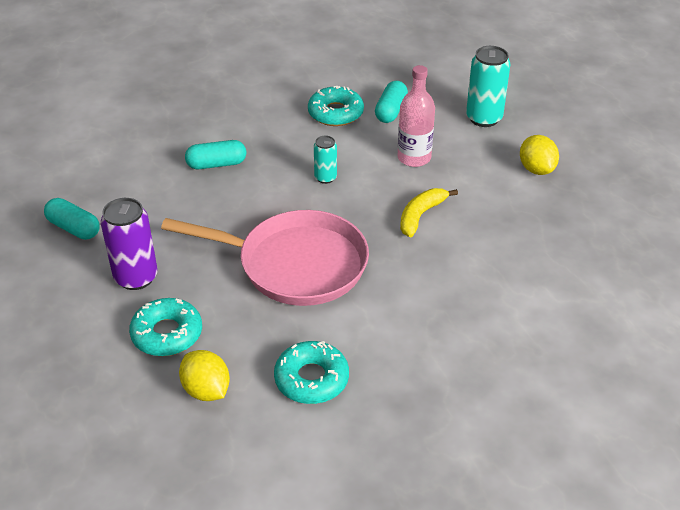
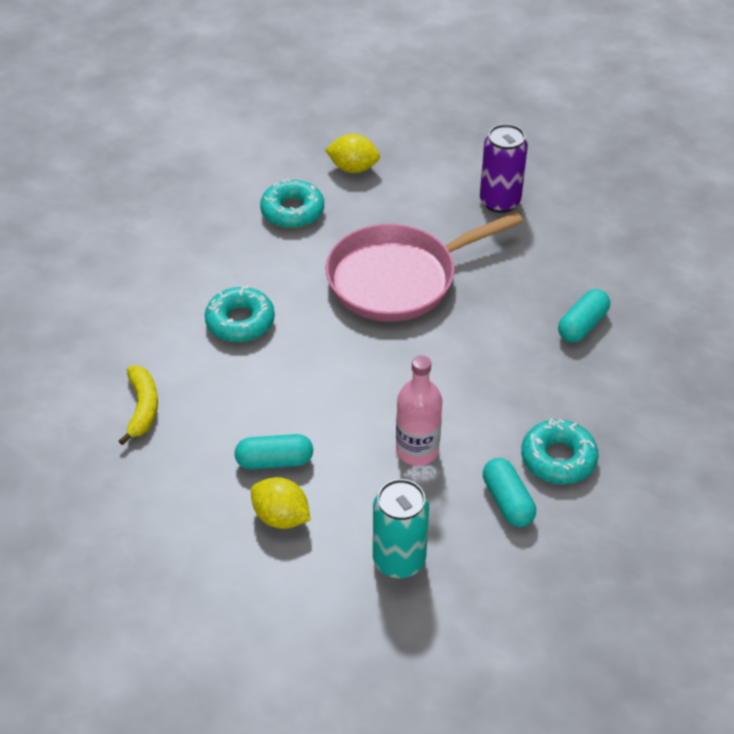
camera: 140 degrees right, 5 degrees up
turquoise capsule [44,198,100,240] -> turquoise capsule moved to [234,434,313,469]
turquoise donut [129,298,202,356] -> turquoise donut moved to [205,286,275,342]
turquoise can [314,136,337,184] -> none
yellow banana [400,188,458,238] -> yellow banana moved to [119,366,158,445]

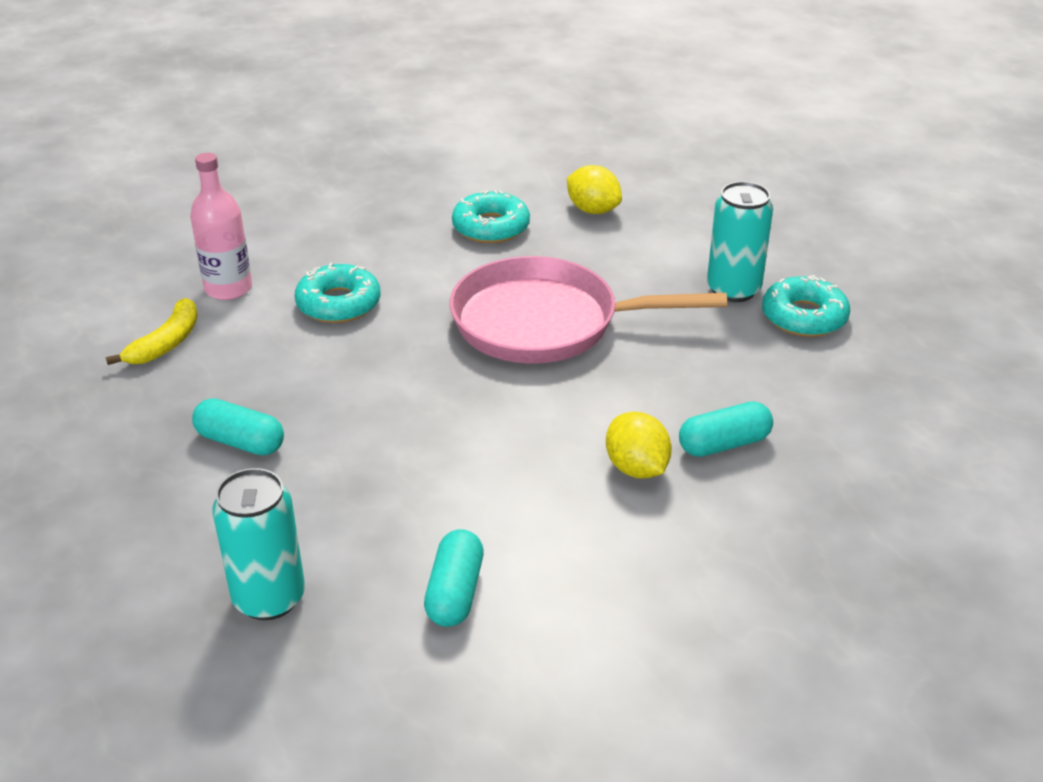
camera: 30 degrees right, 10 degrees down
yellow lemon [251,477,311,529] -> yellow lemon moved to [606,412,672,479]
pink bottle [396,355,442,466] -> pink bottle moved to [190,153,252,300]
purple can [480,124,528,213] -> turquoise can [707,181,773,302]
turquoise donut [521,418,598,484] -> turquoise donut moved to [762,275,850,337]

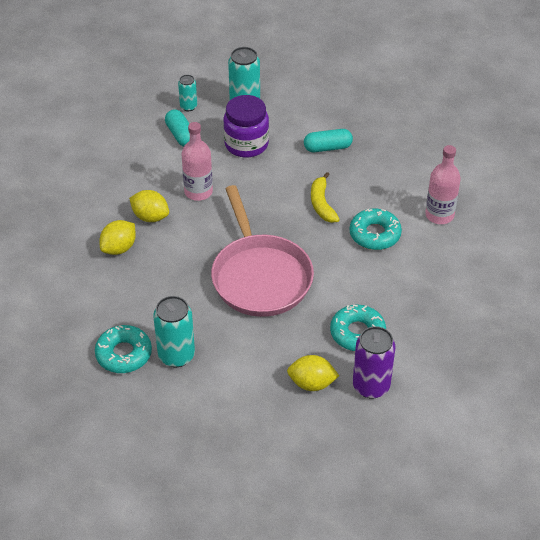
camera: 145 degrees right, 10 degrees up
yellow banana [106,298,198,365] -> yellow banana moved to [311,172,340,223]
pink pan [450,256,727,364] -> pink pan turned 105 degrees clockwise [211,185,314,317]
turquoise capsule [679,401,773,457] -> yellow lemon [99,220,136,255]
none -> turquoise can [178,75,197,111]
none -> pink bottle [182,122,213,201]
none -> purple jar [223,95,269,158]
none -> purple can [353,326,396,399]

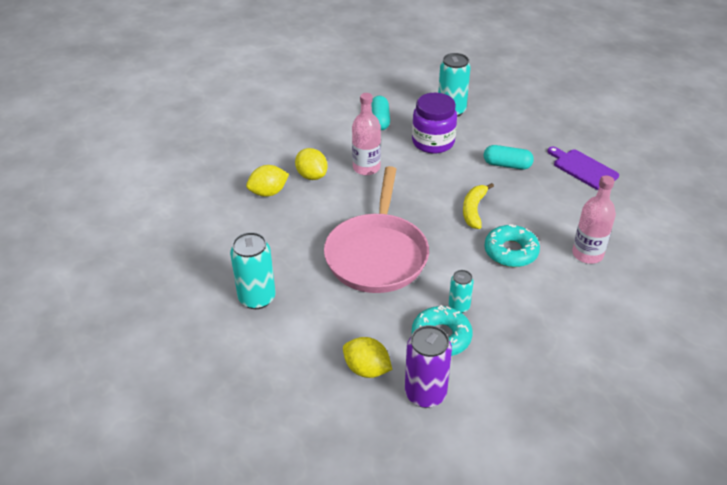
camera: 25 degrees right, 5 degrees down
turquoise donut [95,325,152,373] -> none
turquoise can [178,75,197,111] -> turquoise can moved to [449,270,474,313]
none -> purple cutting board [547,147,619,190]

